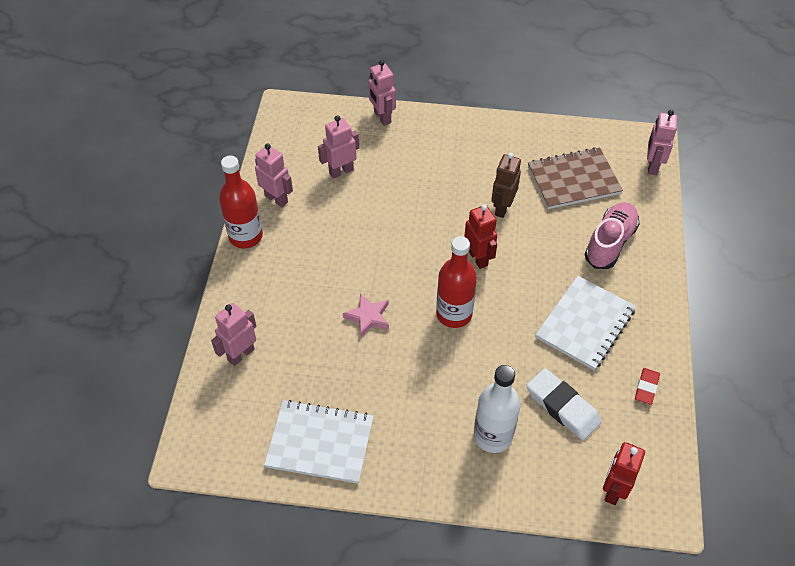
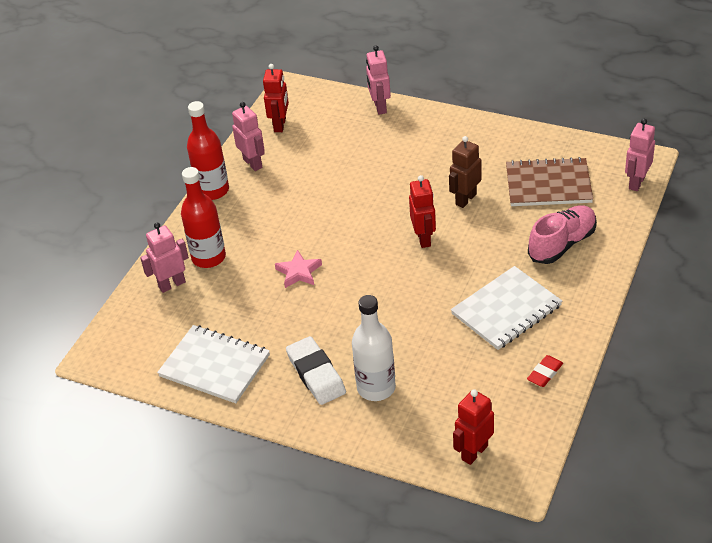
camera: 20 degrees right, 10 degrees down
pink robot [318,115,359,179] -> none
red bottle [436,236,477,328] -> red bottle moved to [181,167,226,268]
white eraser [526,368,601,440] -> white eraser moved to [286,336,346,405]
none -> red robot [263,64,289,132]

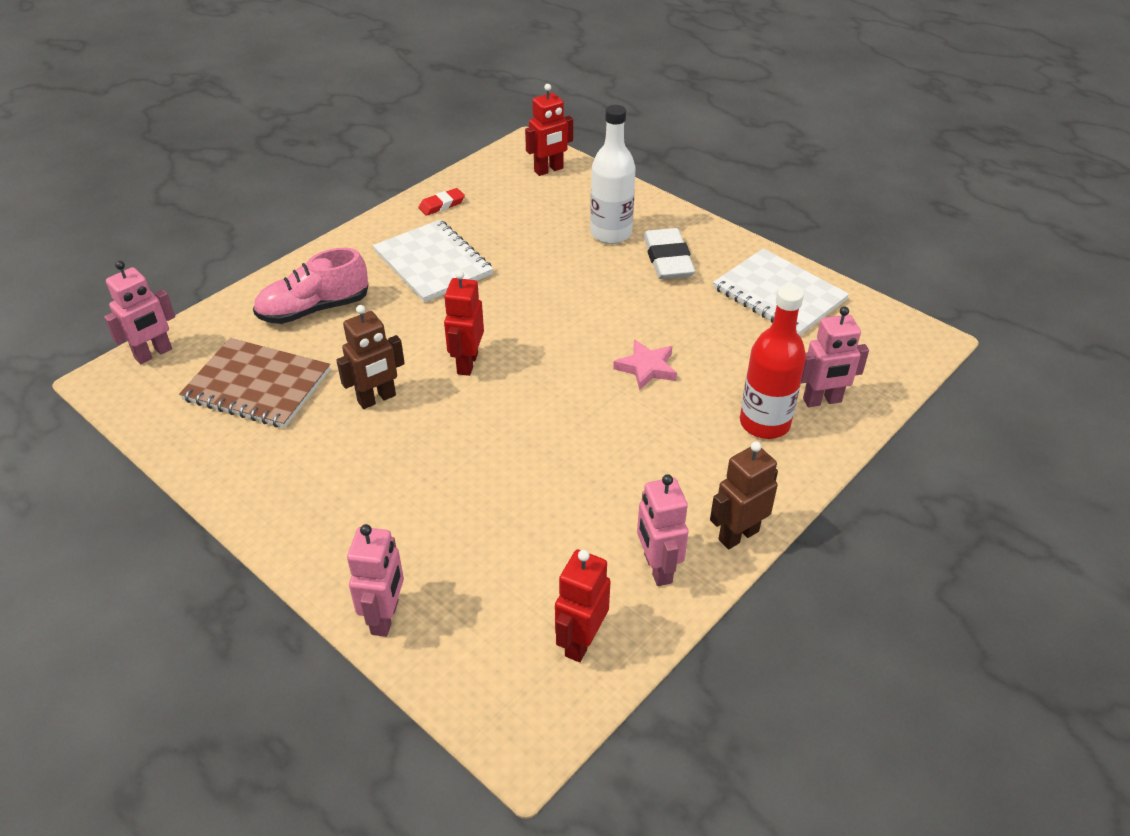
camera: 165 degrees left, 0 degrees up
red bottle [187,101,229,200] -> brown robot [710,441,778,549]
white notebook [451,266,562,350] -> white notebook turned 75 degrees clockwise [373,220,493,303]

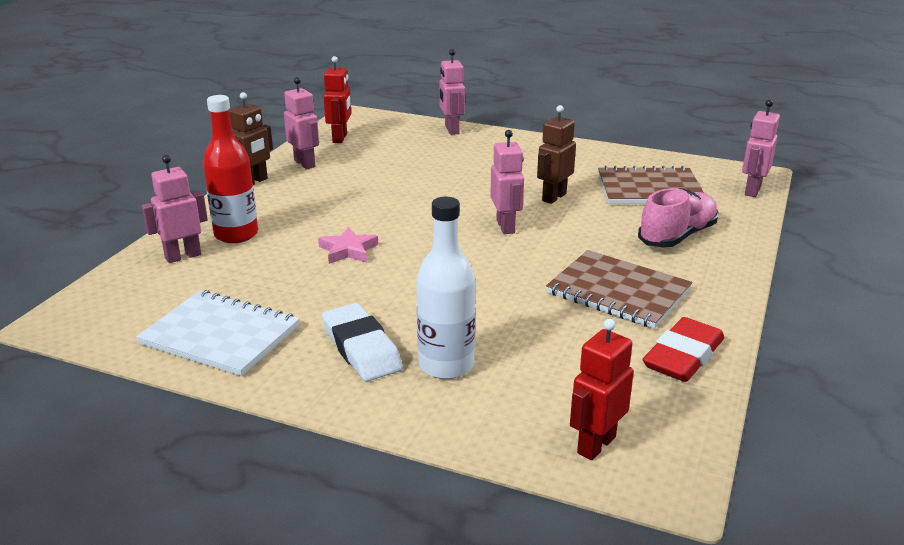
camera: 160 degrees right, 15 degrees down
white notebook [373,220,493,303] -> brown notebook [546,250,692,329]
red eraser [418,188,465,215] -> red eraser [643,317,724,382], size x1.78
red robot [444,270,484,376] -> pink robot [490,130,524,234]

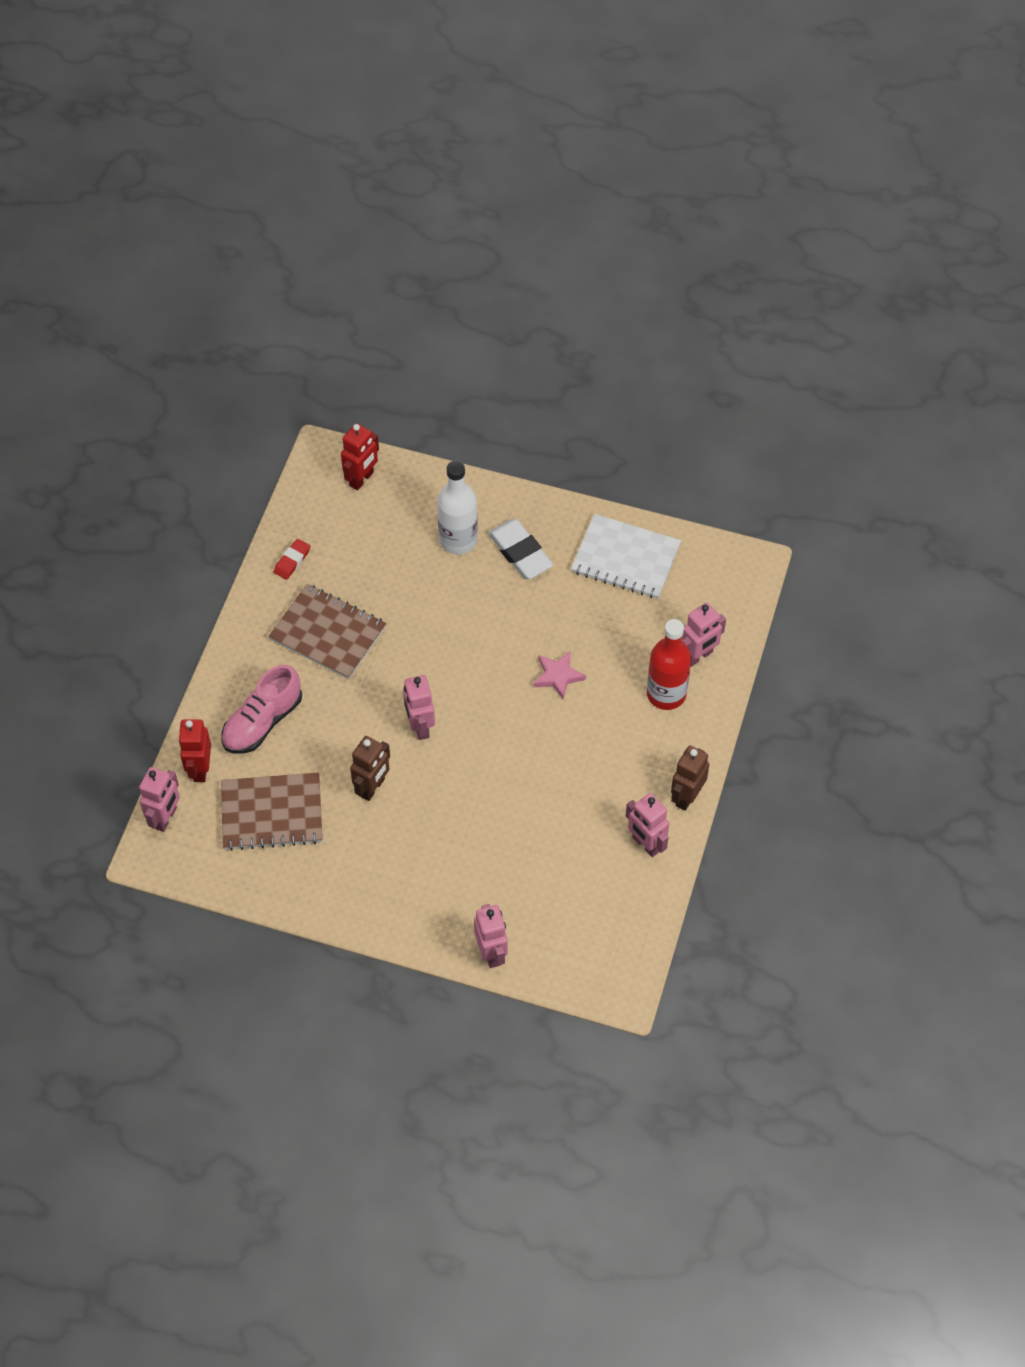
camera: 175 degrees right, 30 degrees up
red robot [324,56,351,143] -> red robot moved to [178,719,211,782]
red eraser [643,317,724,382] -> red eraser [274,539,310,580], size x0.56

